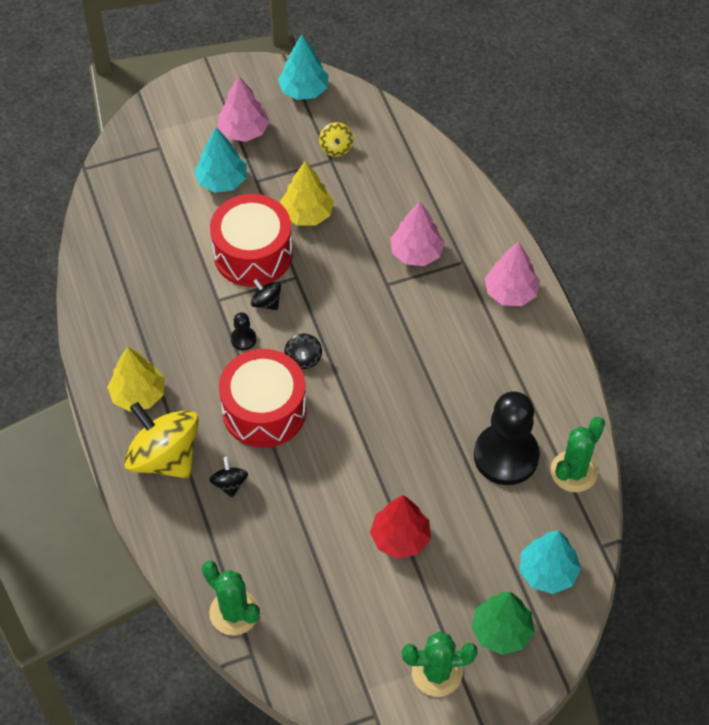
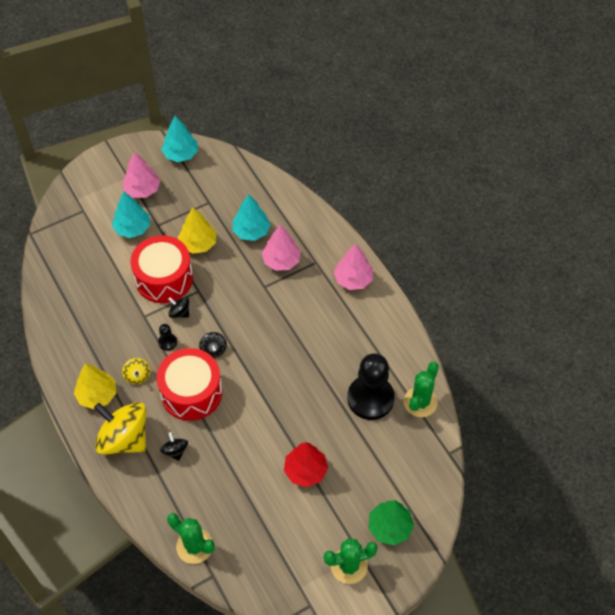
camera: 10 degrees left, 0 degrees up
yellow spinning top [319,122,353,157] -> yellow spinning top moved to [122,358,150,384]
turquoise tree [520,530,581,594] -> turquoise tree moved to [232,194,271,241]

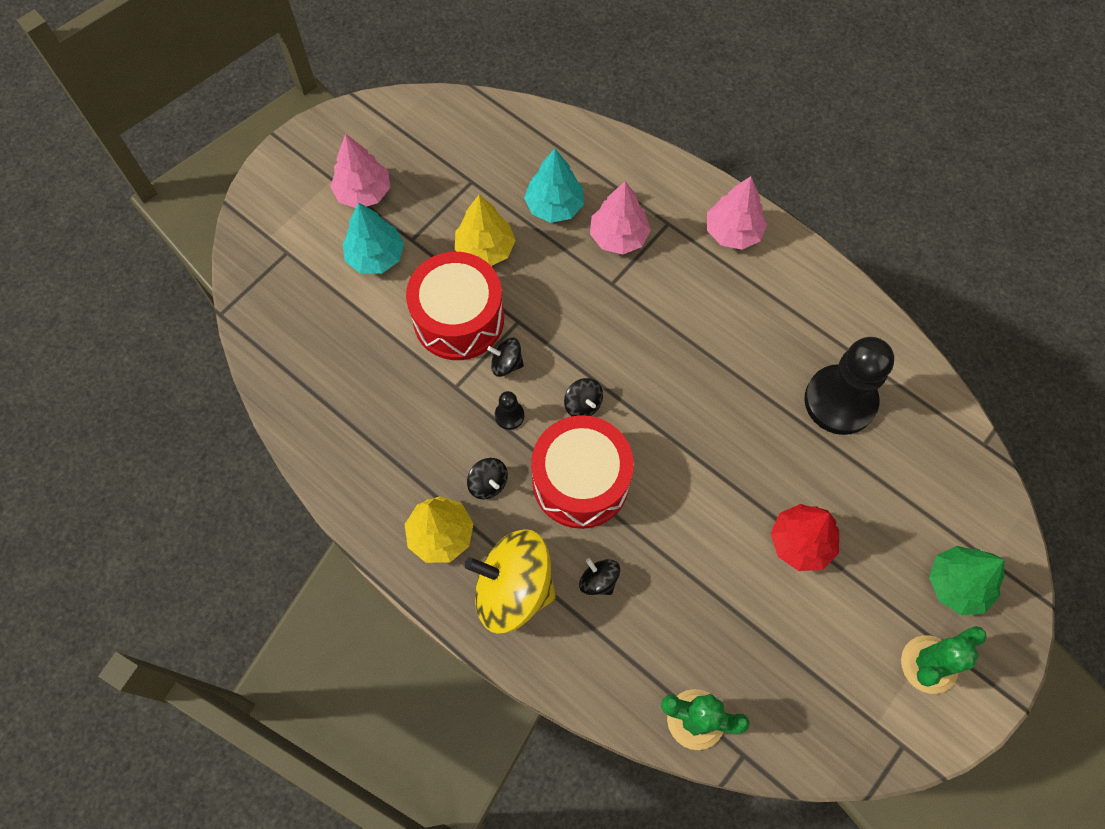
camera: 20 degrees left, 10 degrees up
yellow spinning top [122,358,150,384] -> black spinning top [467,458,508,499]
turquoise tree [161,116,198,162] -> none
green cactus [404,362,439,417] -> none

